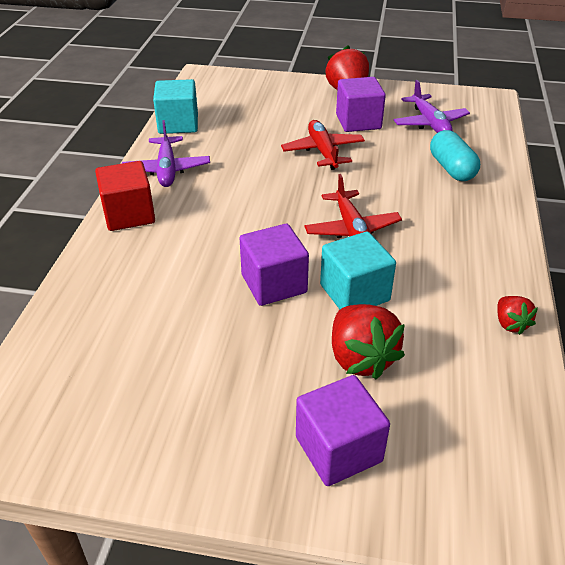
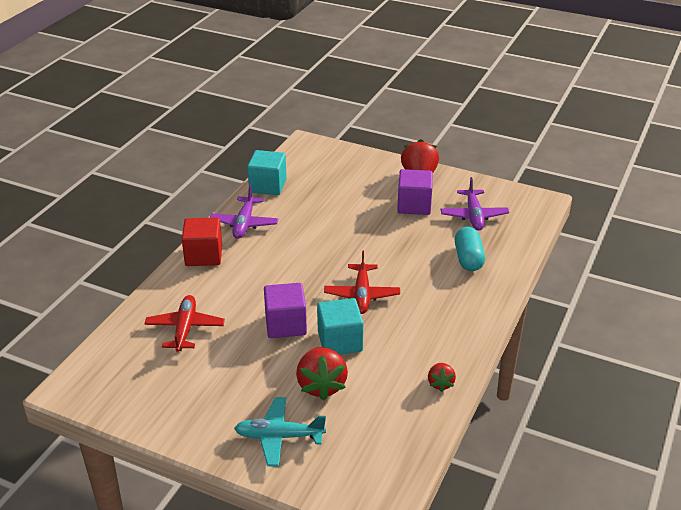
camera: 15 degrees right, 5 degrees down
red plane [281,120,365,170] -> red plane moved to [145,295,225,352]
purple cube [296,375,390,486] -> turquoise plane [234,397,326,467]

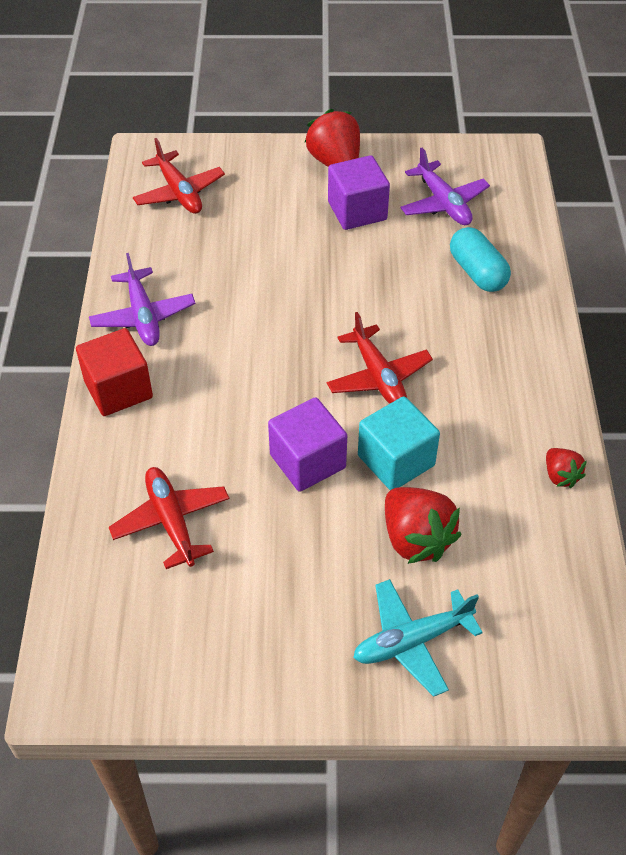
camera: 25 degrees left, 15 degrees up
turquoise cube [247,150,287,195] -> none
none -> red plane [133,138,225,214]

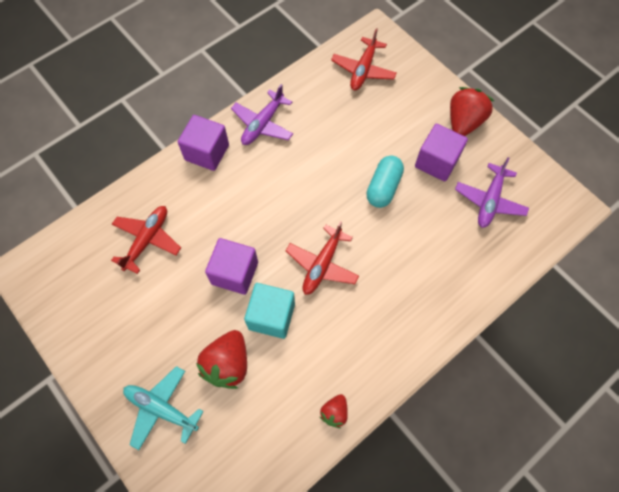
camera: 50 degrees right, 15 degrees up
red cube [76,328,153,416] -> purple cube [178,115,229,171]
turquoise capsule [450,227,511,292] -> turquoise capsule moved to [366,156,404,208]

